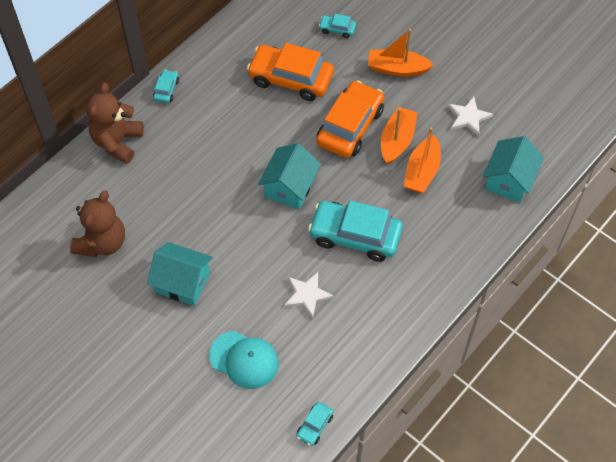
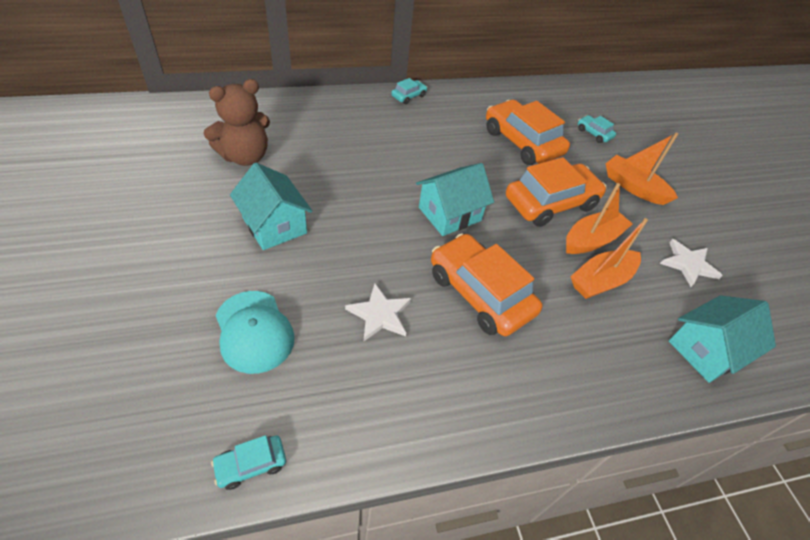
camera: 30 degrees right, 10 degrees down
brown teddy bear [86,83,144,164] -> none
turquoise car [308,200,403,262] -> orange car [431,233,543,336]

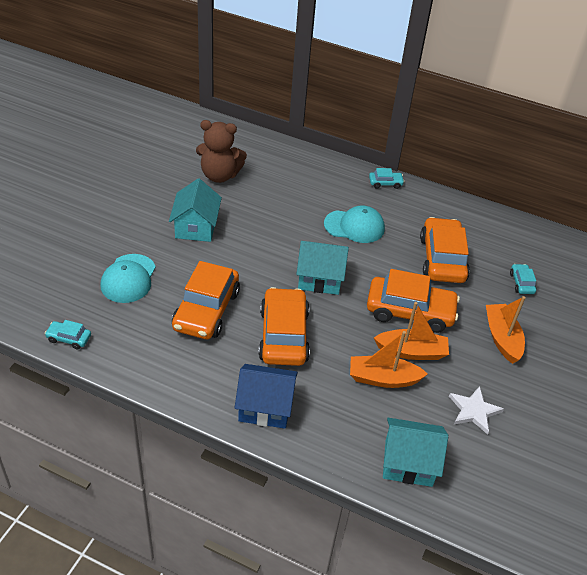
camera: 40 degrees right, 5 degrees down
white star [345,283,411,341] -> orange car [172,261,240,339]
none -> blue house [235,364,298,428]
none -> turquoise cap [324,206,385,243]

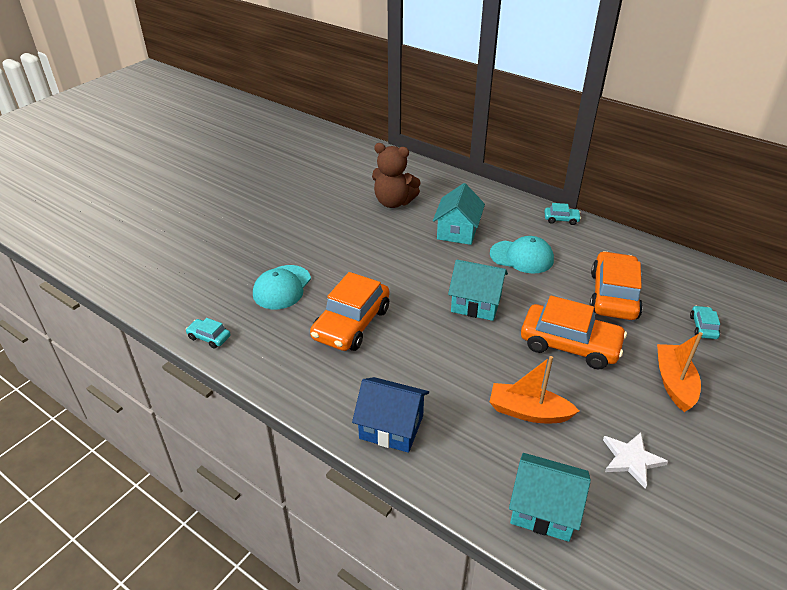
camera: 15 degrees right, 5 degrees down
turquoise house [169,179,222,242] -> turquoise house moved to [433,183,485,245]
orange car [258,287,310,366] -> none
orange boat [374,302,449,360] -> none

